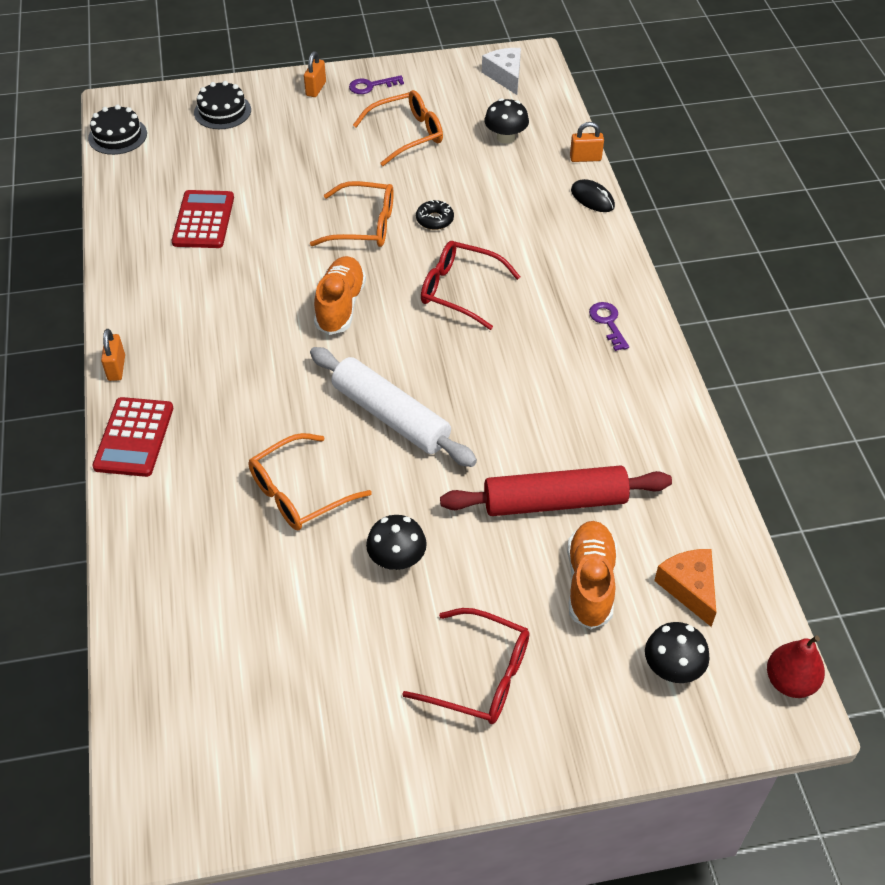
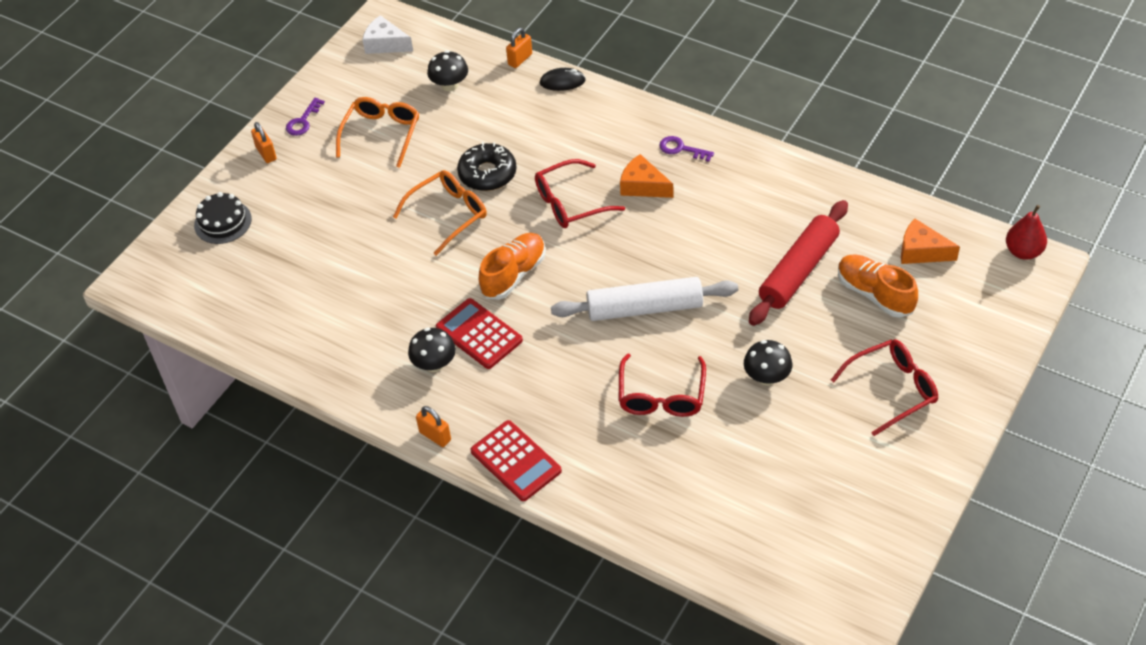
camera: 45 degrees left, 0 degrees up
black cake [88,105,147,155] -> none
red calculator [171,190,234,248] -> red calculator moved to [436,298,523,369]
orange glasses [248,433,372,531] -> red glasses [619,353,706,417]
orange shoe [314,256,366,335] -> orange shoe turned 75 degrees clockwise [479,233,546,300]
black donut [416,200,454,230] -> black donut [457,142,517,191], size x1.70
black mushroom [645,622,710,683] -> black mushroom moved to [408,328,456,372]
none -> orange cheese [620,154,673,198]

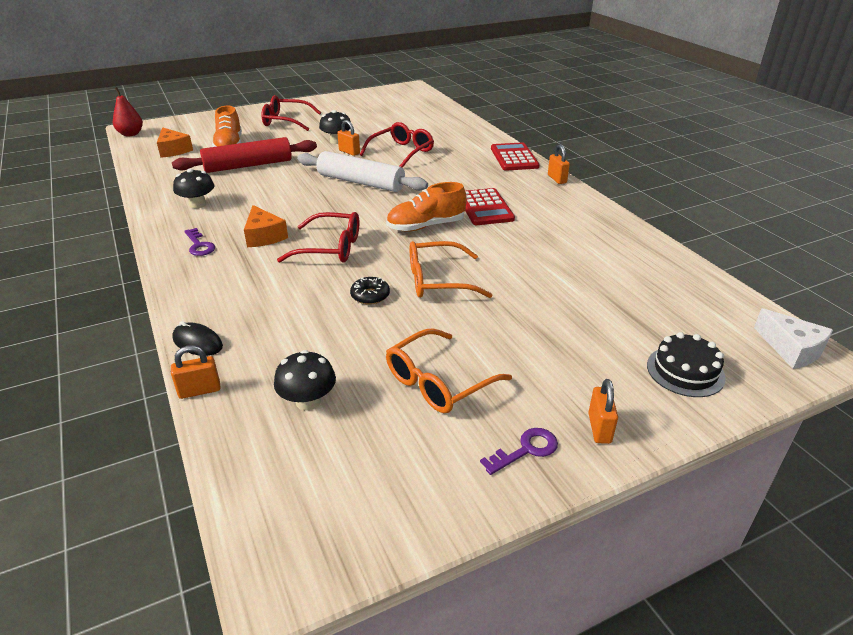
camera: 150 degrees left, 15 degrees down
white cheese [362,15,413,54] -> white cheese moved to [754,308,833,369]
black mushroom [408,328,456,372] -> black mushroom moved to [173,169,214,208]
black donut [457,142,517,191] -> black donut [350,277,390,305], size x0.59
none -> orange padlock [337,120,360,156]

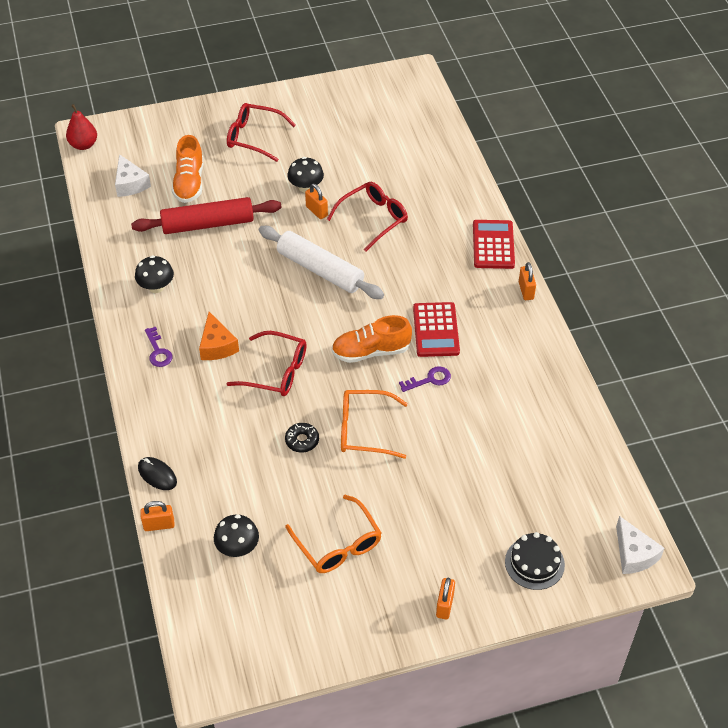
camera: 10 degrees right, 15 degrees up
orange cheese [157,127,193,158] -> white cheese [115,154,151,197]
orange glasses [386,328,512,413] -> orange glasses turned 90 degrees counterclockwise [285,495,382,573]
purple key [480,428,558,475] -> purple key moved to [399,366,451,392]

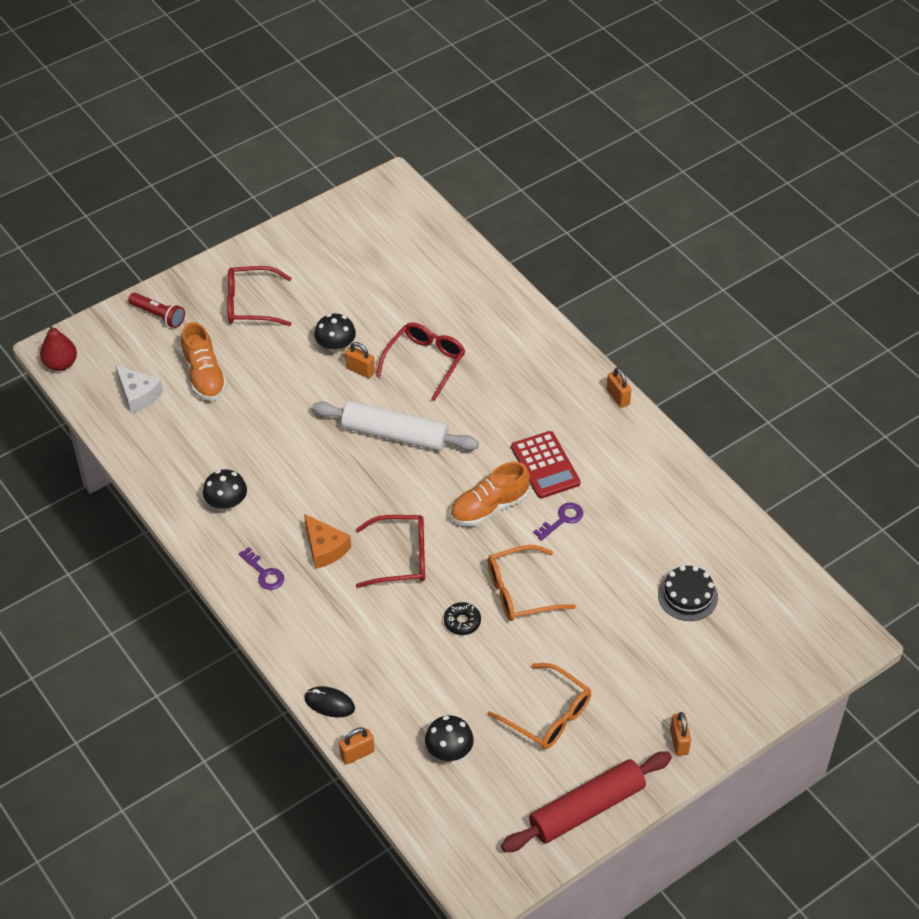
camera: 20 degrees left, 0 degrees up
red rolling pin [131,197,282,234] -> red rolling pin moved to [501,751,672,852]
red calculator [473,220,515,269] -> none
black cake [505,532,565,590] -> black cake moved to [658,565,718,621]
white cheese [616,516,664,574] -> none
none -> red flashlight [128,293,185,328]

